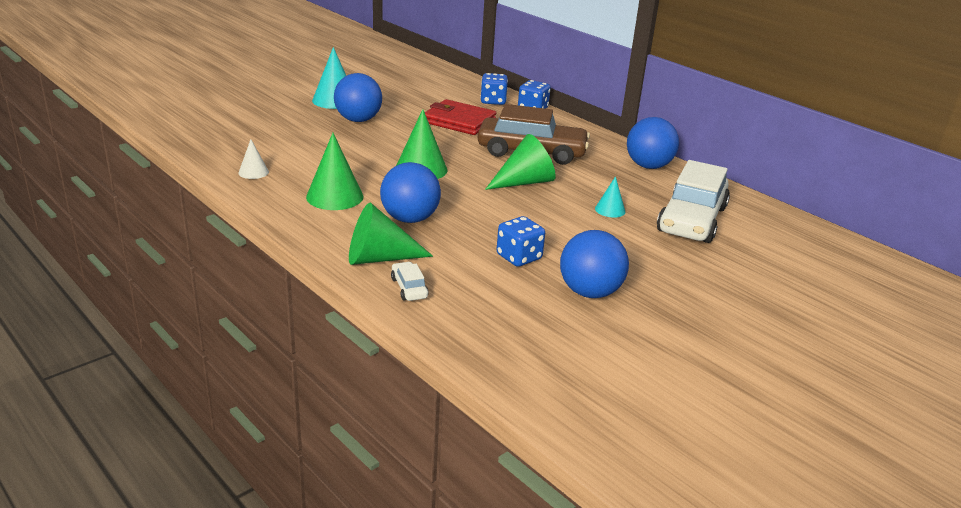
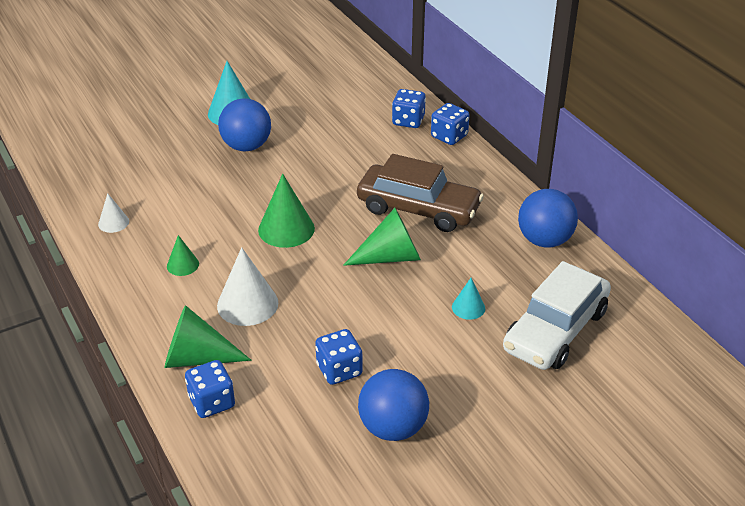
camera: 15 degrees right, 10 degrees up
green cone [306,133,363,210] -> green cone [167,235,199,276], size x0.55
blue ball [380,162,441,223] -> white cone [217,247,278,326]
white car [391,262,429,301] -> blue dice [185,360,235,418]
red wallet [425,99,496,135] -> none

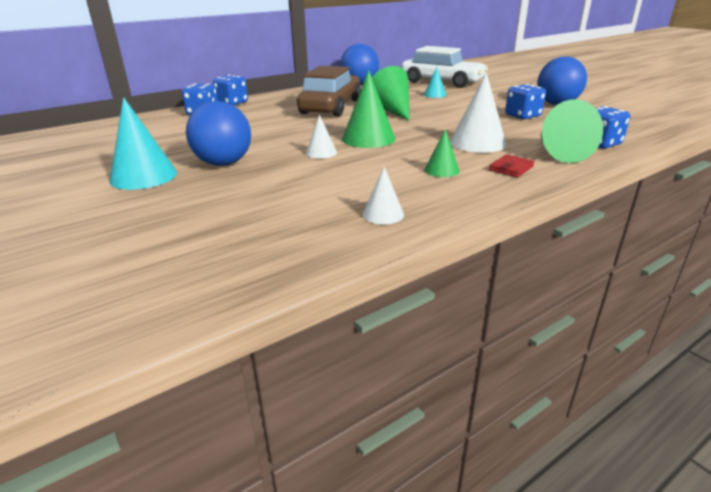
camera: 95 degrees left, 10 degrees down
none -> white cone [306,115,337,159]
none -> red wallet [489,154,534,178]

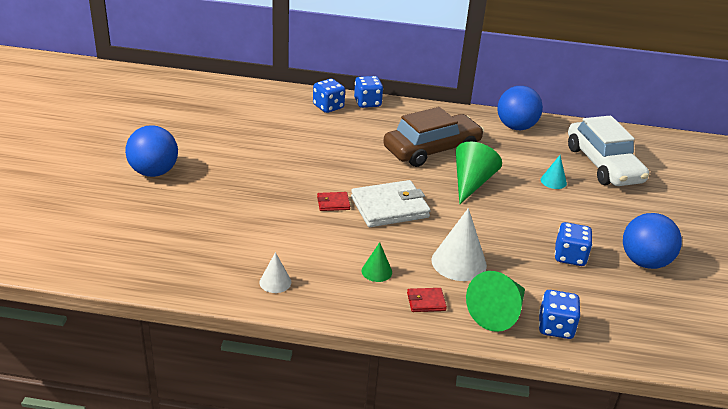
camera: 40 degrees right, 5 degrees up
turquoise cone [109,97,177,190] -> none
blue ball [186,101,251,166] -> blue ball moved to [125,125,178,177]
white cone [306,115,337,159] -> red wallet [317,192,350,211]
green cone [342,70,395,148] -> white wallet [351,180,431,227]

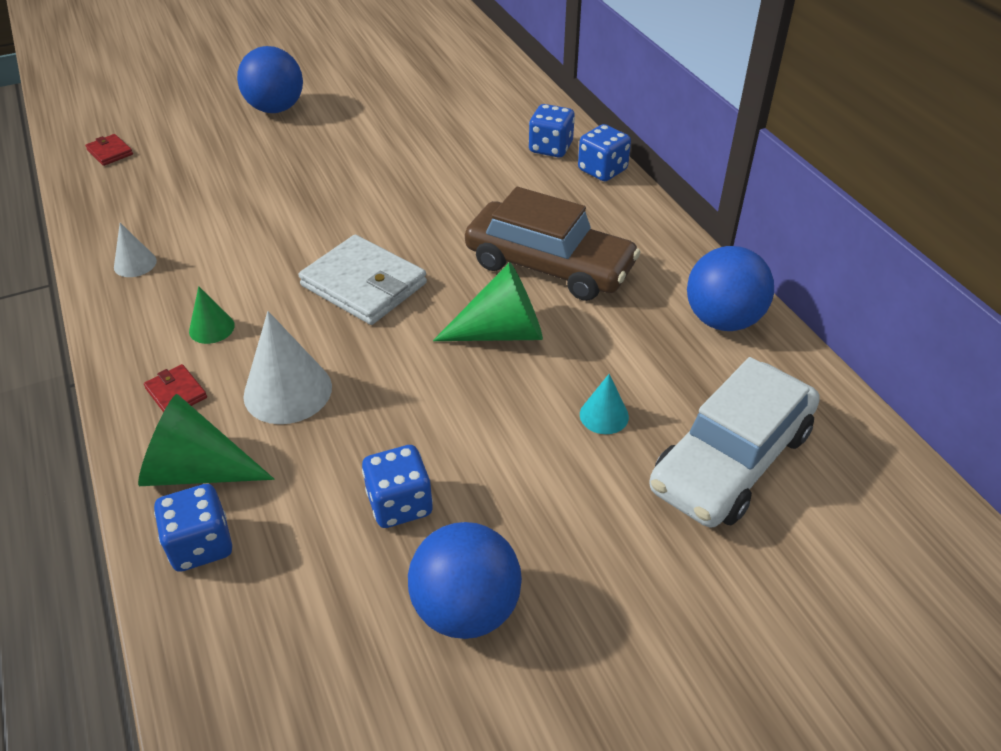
camera: 60 degrees right, 10 degrees up
red wallet [317,192,350,211] -> red wallet moved to [85,134,133,166]

